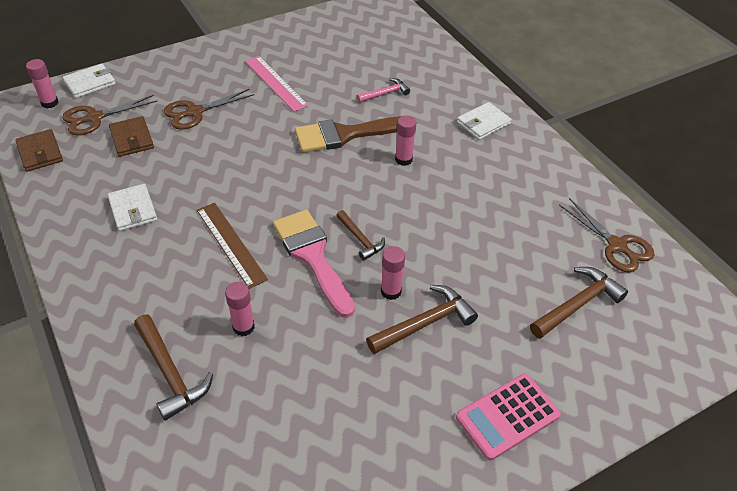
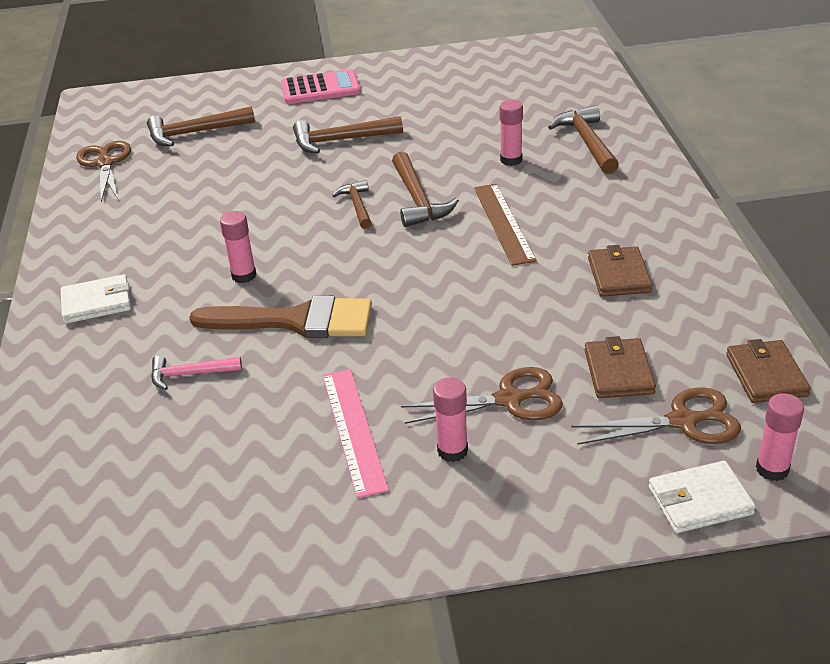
camera: 155 degrees left, 10 degrees down
white wallet [108,184,157,231] -> brown wallet [588,245,653,297]
pink brush [273,210,355,318] -> brown hammer [392,151,459,227]
pink glue stick [381,246,405,300] -> pink glue stick moved to [433,378,468,462]

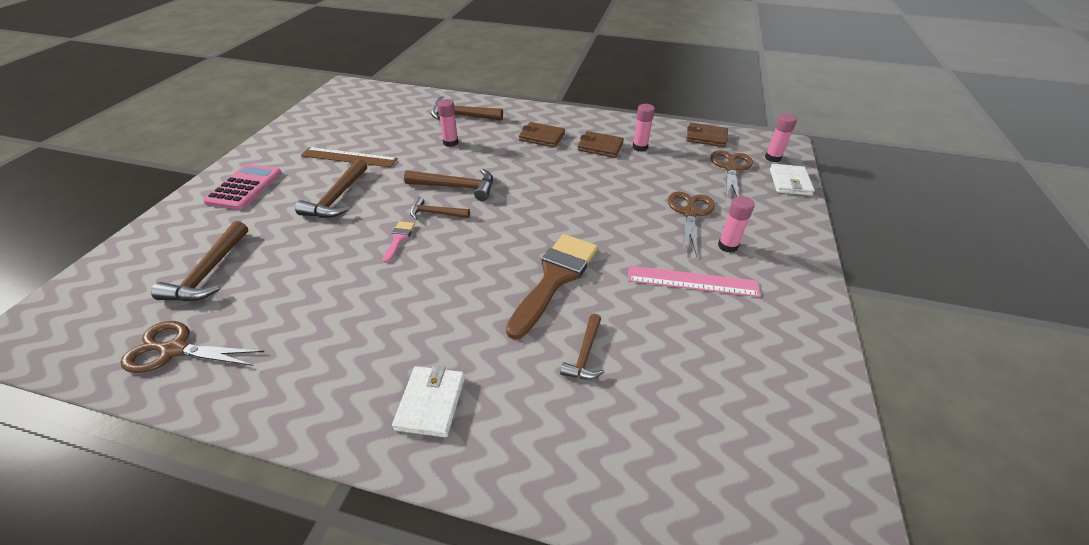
camera: 70 degrees left, 5 degrees up
pink hammer [151,355,242,390] -> brown hammer [560,314,604,379]
pink glue stick [220,211,257,283] -> pink glue stick moved to [632,104,655,152]
brown ruler [474,184,537,266] -> brown ruler moved to [301,147,398,167]
brown wallet [585,336,656,398] -> brown wallet moved to [519,122,565,148]
none -> pink brush [383,221,415,263]

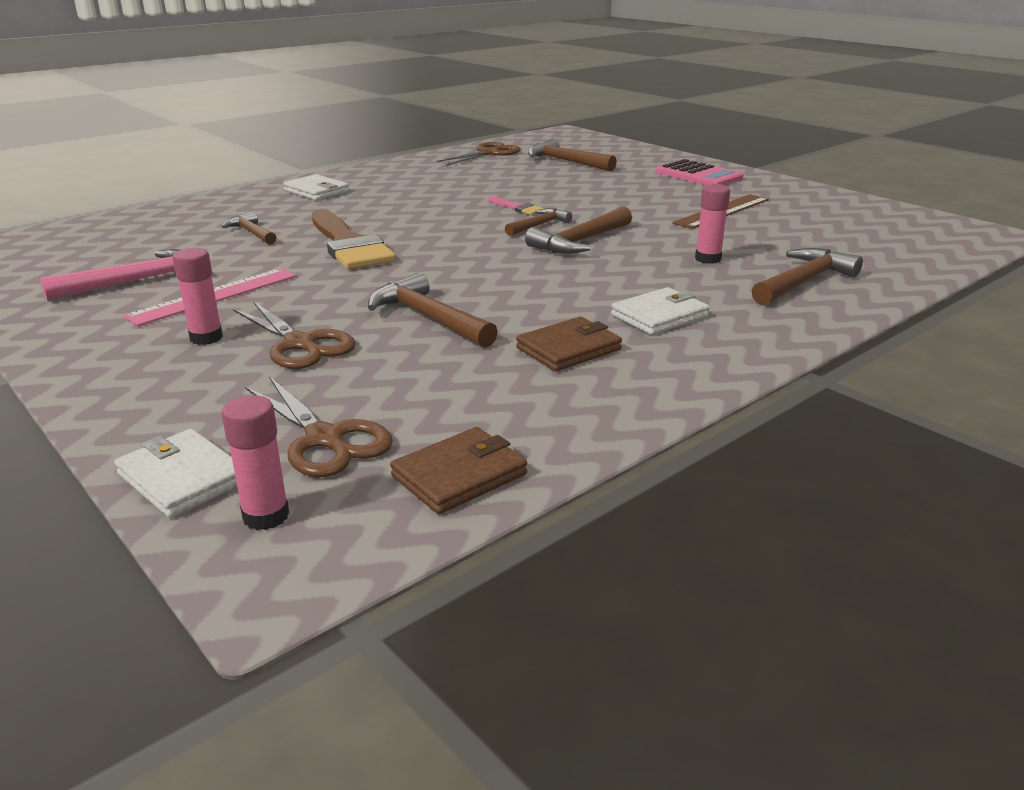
camera: 125 degrees right, 15 degrees down
brown hammer [295,159,367,218] -> brown hammer moved to [368,273,498,348]
brown wallet [519,122,565,148] -> white wallet [611,287,710,335]
pink glue stick [632,104,655,152] -> none
none -> pink hammer [40,249,180,301]

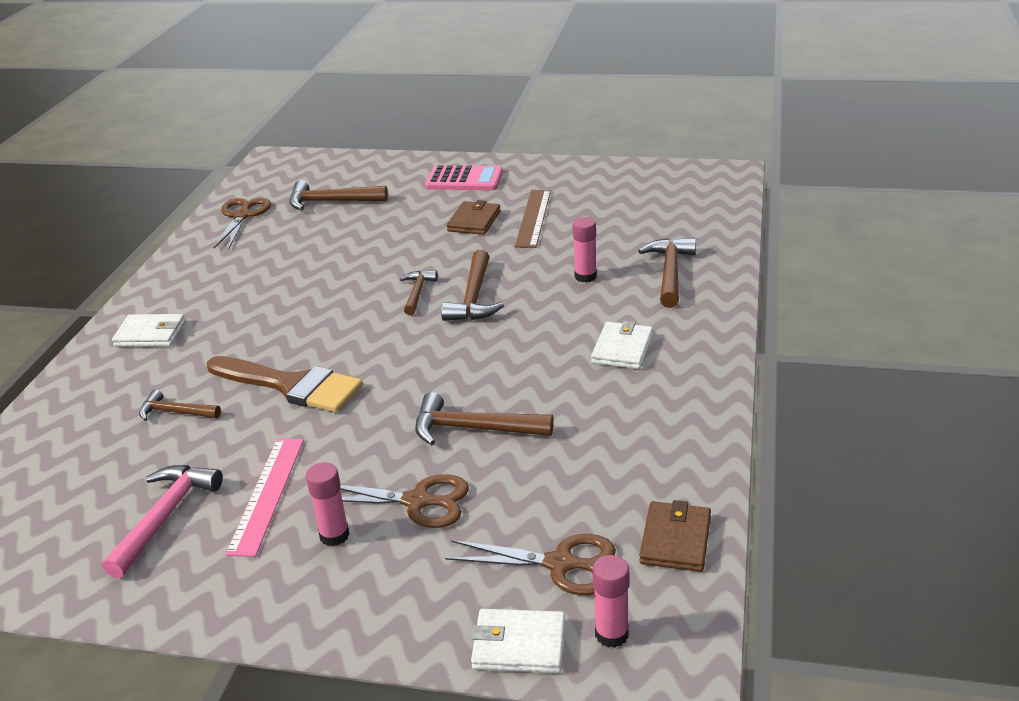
camera: 35 degrees left, 5 degrees up
pink brush [488,197,544,215] -> none
brown wallet [516,317,622,371] -> brown wallet moved to [447,200,501,235]

